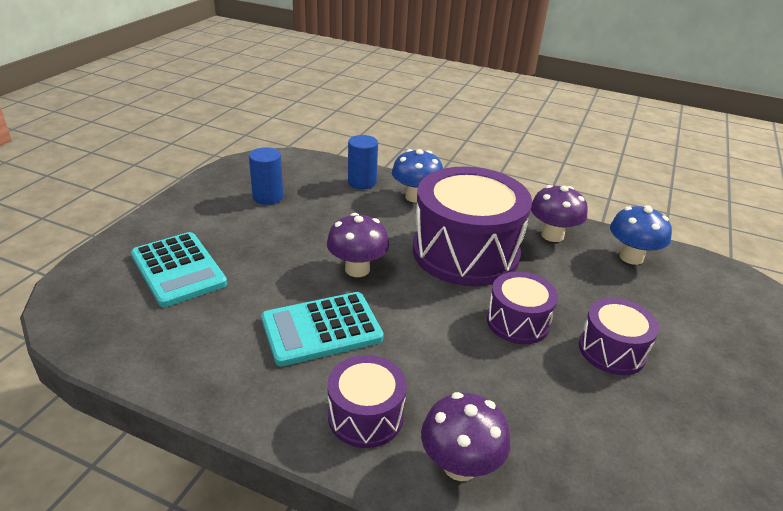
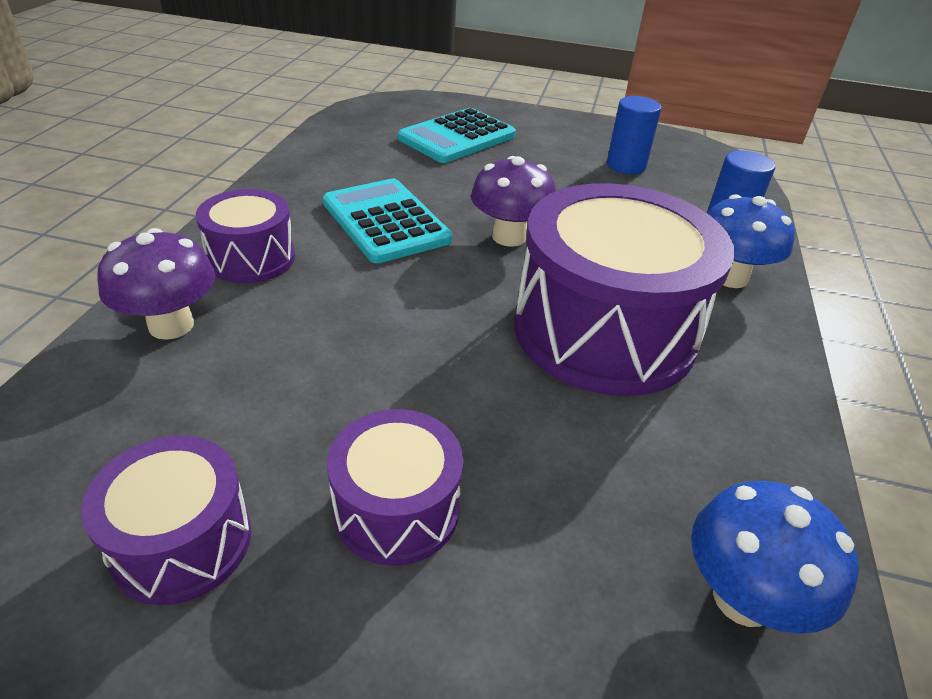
camera: 80 degrees right, 5 degrees up
purple drum [487,271,558,344] -> purple drum moved to [81,436,251,605]
purple mushroom [531,185,588,242] -> none

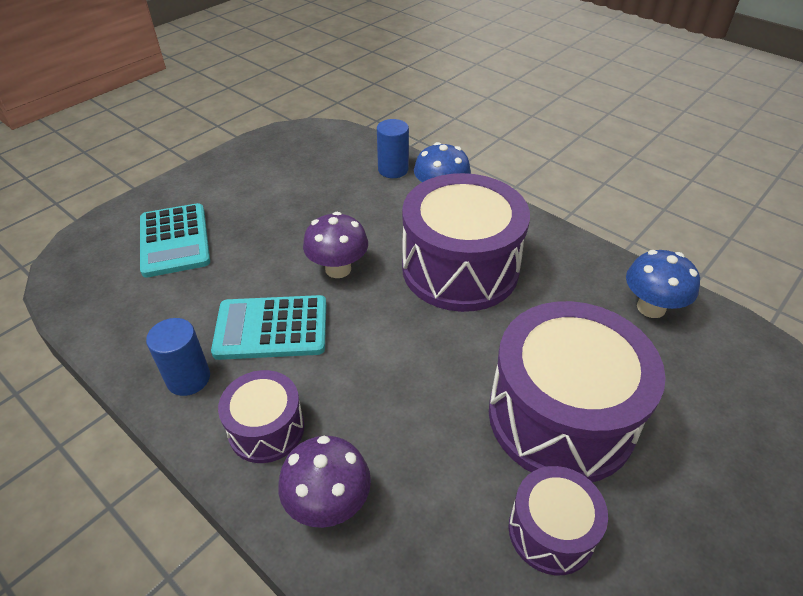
camera: 60 degrees left, 5 degrees up
purple drum [327,409,463,566] -> purple drum [489,301,666,482], size x1.96
blue cylinder [607,96,662,174] -> blue cylinder moved to [146,318,210,396]

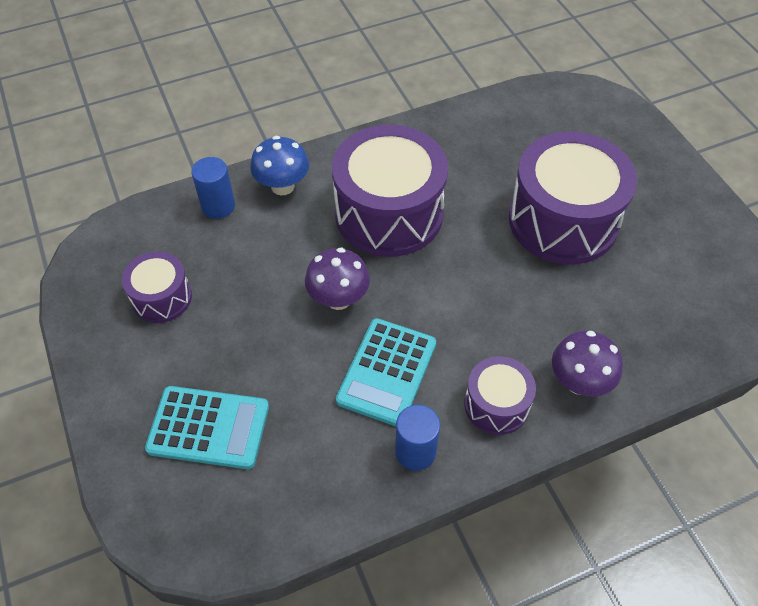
camera: 65 degrees left, 10 degrees up
purple drum [509,466,608,575] -> purple drum moved to [122,251,192,323]
blue mushroom [626,250,700,318] -> none

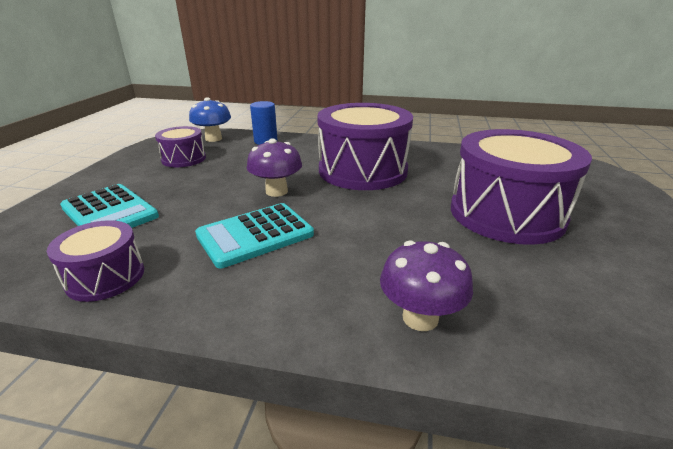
camera: 35 degrees right, 25 degrees down
blue mushroom [250,136,309,195] -> blue mushroom moved to [189,97,231,142]
blue cylinder [395,405,440,471] -> none
purple drum [464,356,536,435] -> purple drum moved to [47,220,144,302]

